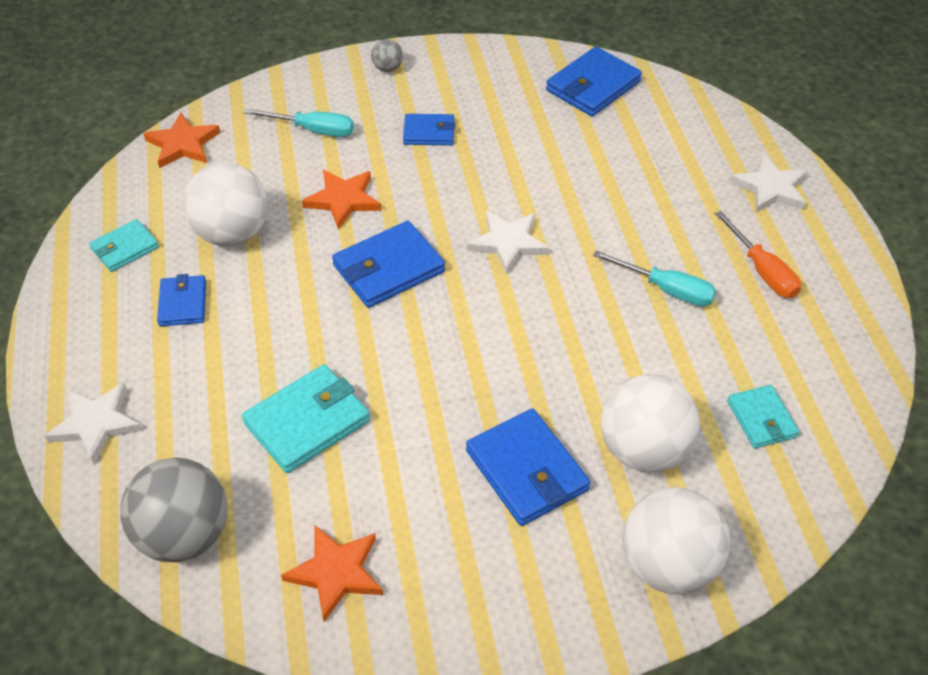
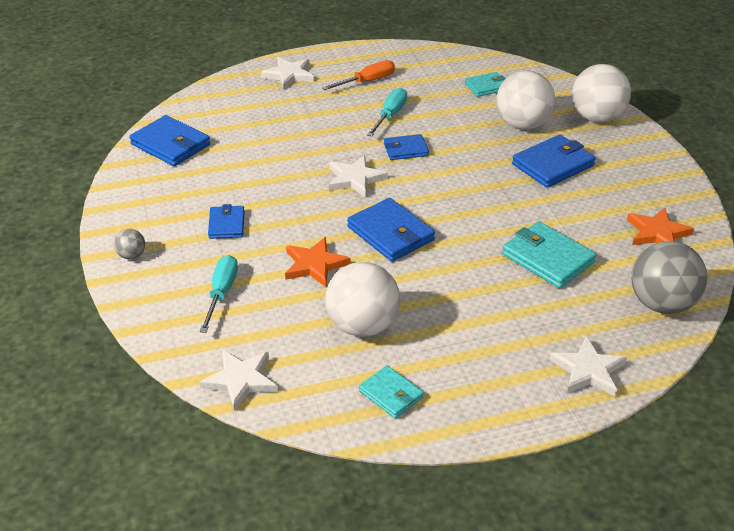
camera: 95 degrees left, 10 degrees down
orange star [143,113,220,168] -> white star [200,350,278,412]
blue wallet [157,274,206,326] -> blue wallet moved to [384,134,429,160]

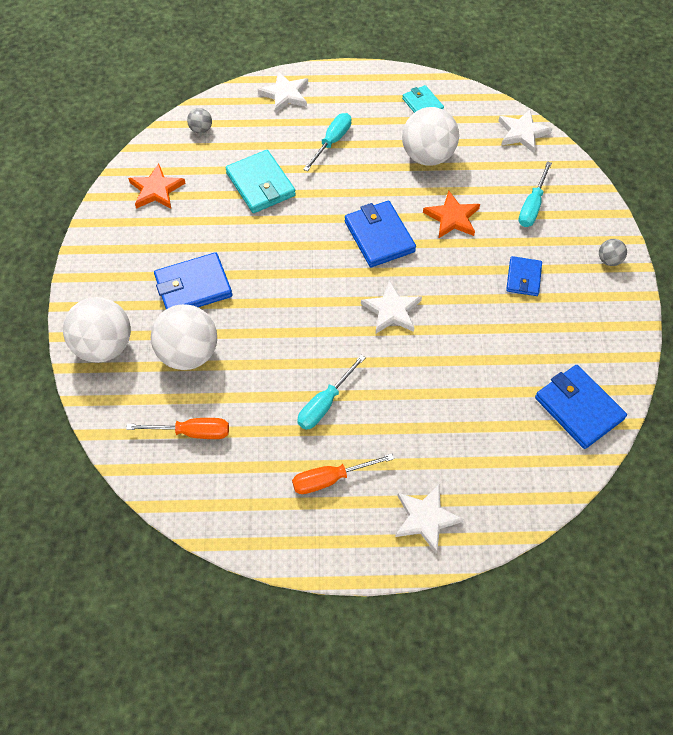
camera: 165 degrees left, 20 degrees up
blue wallet [384,134,429,160] -> none
turquoise wallet [465,72,506,97] -> orange screwdriver [126,418,229,439]
grey ball [631,241,707,314] -> grey ball [187,108,212,134], size x0.45
none -> turquoise screwdriver [303,113,352,172]

